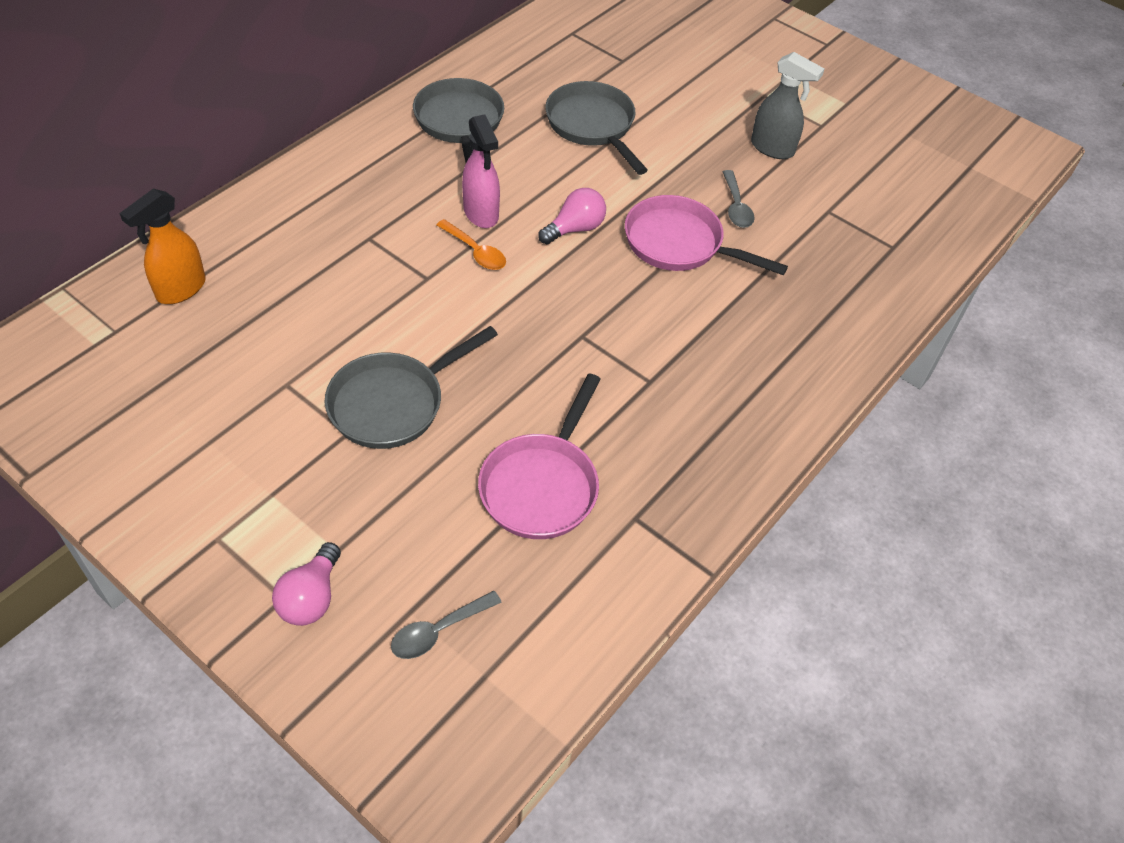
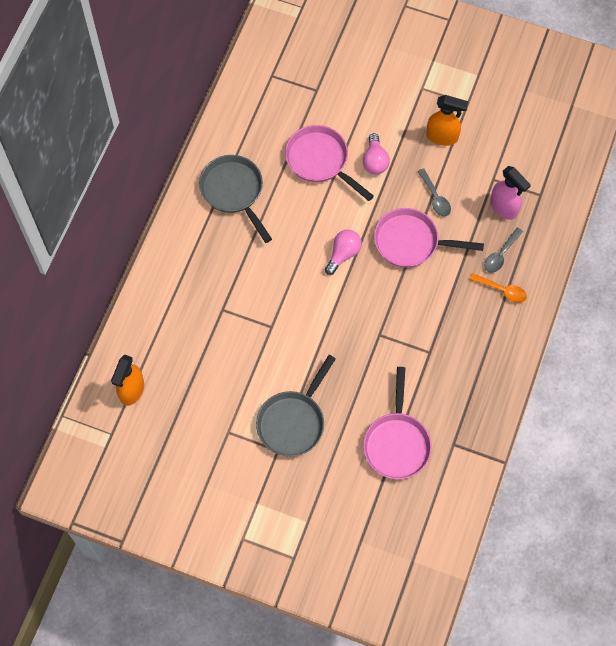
camera: 15 degrees left, 15 degrees up
pink light bulb [272,542,341,626] -> pink light bulb moved to [362,133,390,174]
grey spoon [391,591,502,659] -> grey spoon moved to [484,228,523,273]
orange spoon [436,219,506,270] -> orange spoon moved to [469,273,527,303]
pink spray bottle [462,114,500,228] -> pink spray bottle moved to [490,166,531,220]
grey pan [545,81,648,175] -> pink pan [285,125,374,201]
grey spray bottle [751,52,824,159] -> orange spray bottle [426,95,468,146]

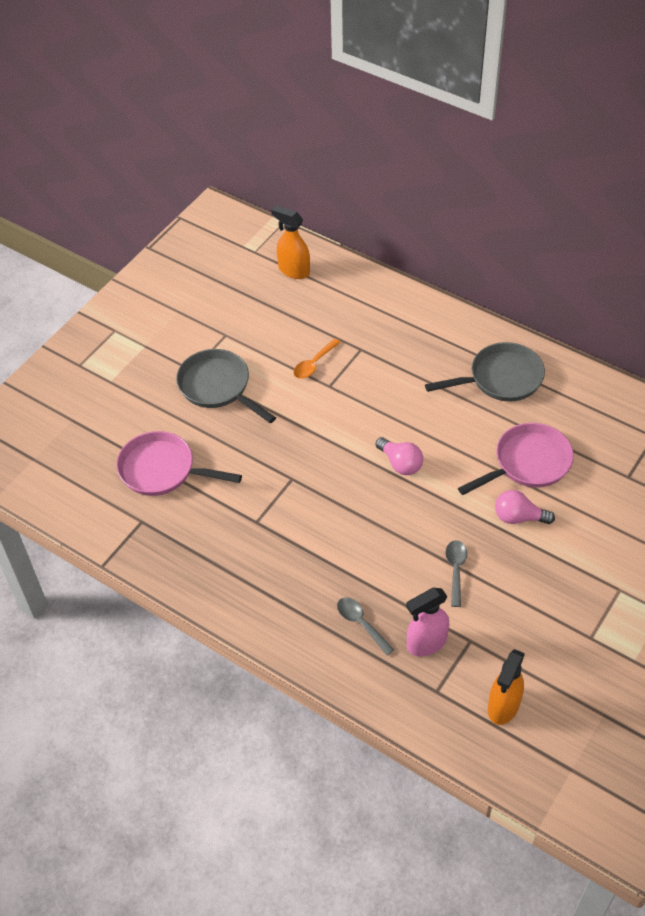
camera: 105 degrees right, 15 degrees down
pink pan [374,208,484,268] -> none
grey spoon [417,168,451,217] -> grey spoon turned 105 degrees clockwise [445,540,467,607]
orange spray bottle [426,95,468,146] -> orange spray bottle moved to [488,649,525,725]
orange spoon [469,273,527,303] -> orange spoon moved to [294,338,341,379]

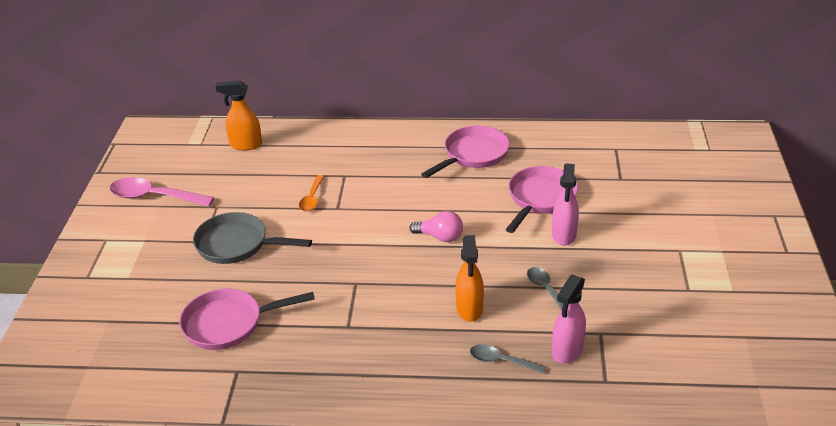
camera: 30 degrees left, 15 degrees down
grey pan [425,342,545,402] -> pink pan [421,126,510,178]
orange spray bottle [488,649,525,725] -> orange spray bottle moved to [456,235,484,322]
pink light bulb [495,490,555,524] -> pink spray bottle [552,164,579,246]
none -> pink spoon [110,177,214,206]

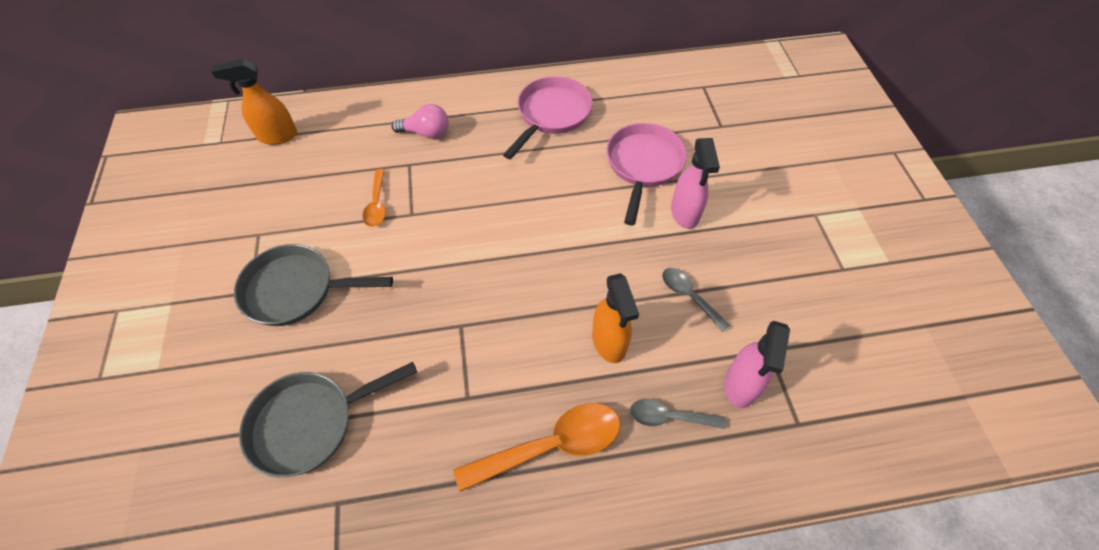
camera: 15 degrees left, 20 degrees up
pink spoon [110,177,214,206] -> none
pink pan [179,289,315,350] -> grey pan [239,362,417,477]
pink light bulb [410,211,463,242] -> pink light bulb moved to [392,104,449,139]
none -> orange spoon [453,403,621,492]

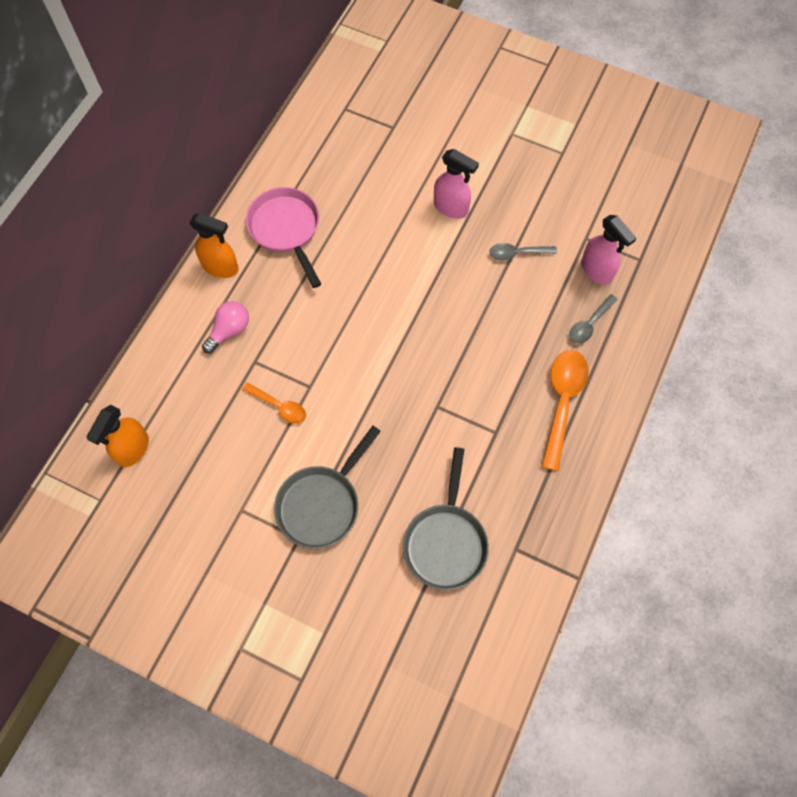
camera: 55 degrees left, 10 degrees up
orange spray bottle [592,273,639,363] -> orange spray bottle moved to [189,213,238,278]
pink pan [607,123,687,226] -> none

